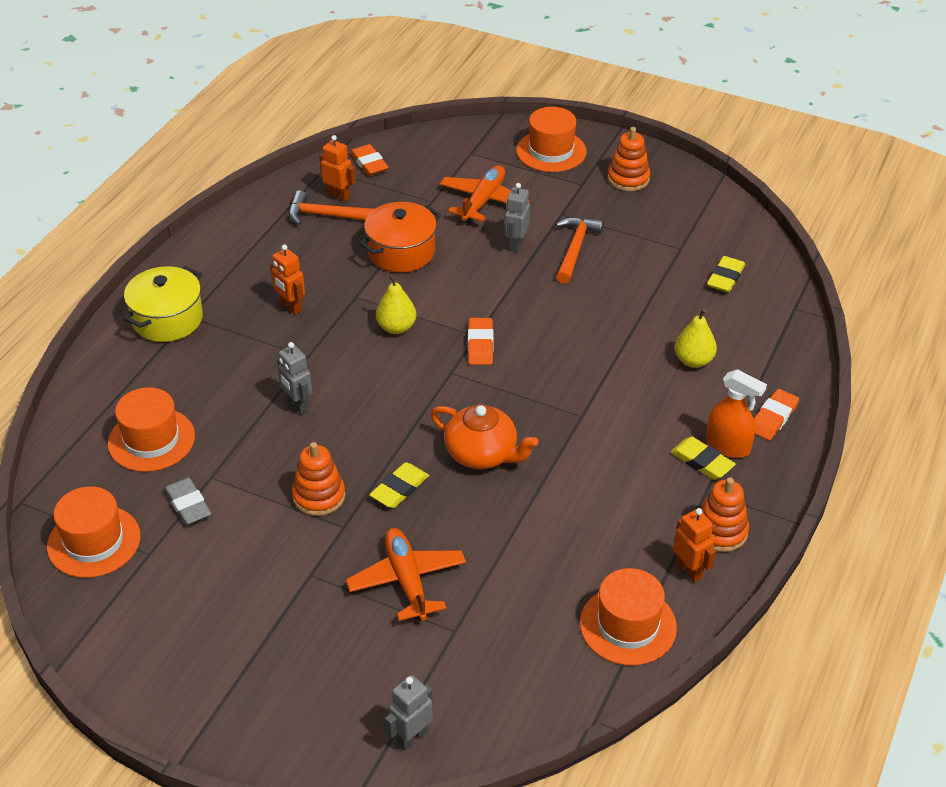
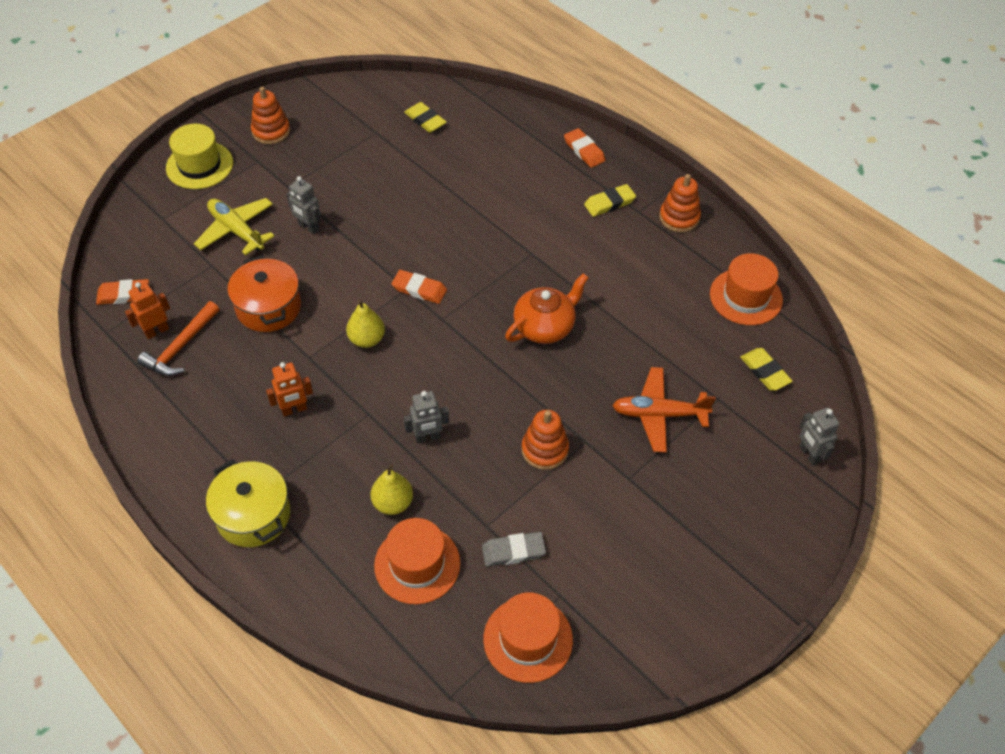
camera: 70 degrees left, 10 degrees up
yellow eraser [369,462,429,508] -> yellow eraser moved to [740,348,793,391]
orange plane [440,165,530,223] -> yellow plane [194,198,275,255]
orange hat [516,107,587,172] -> yellow hat [166,124,233,189]
orange hammer [556,217,604,284] -> none
orange robot [673,508,716,582] -> none
yellow pear [675,308,717,368] -> yellow pear moved to [370,464,413,515]
orange spray bottle [706,369,767,458] -> none

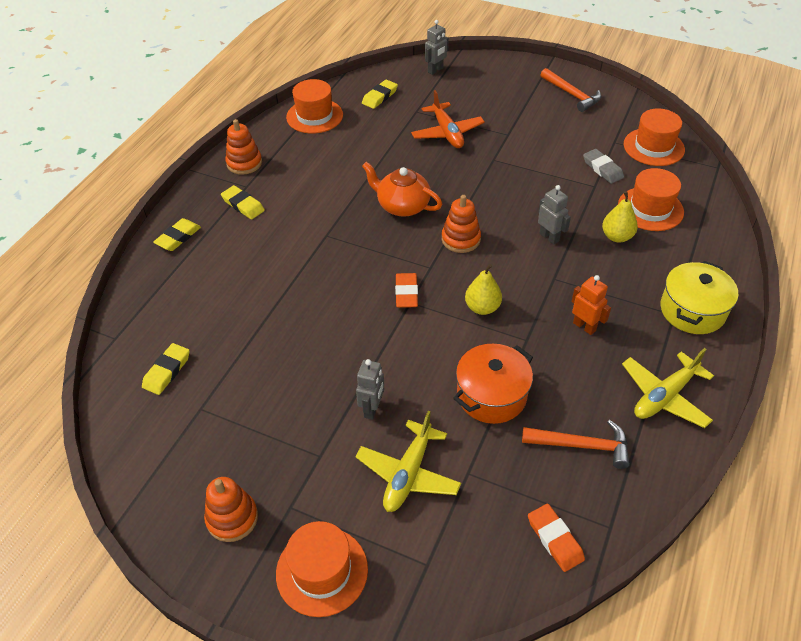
camera: 110 degrees left, 5 degrees down
orange robot [125,282,170,339] -> none
yellow hat [166,124,233,189] -> orange hat [276,521,368,617]
orange stacking toy [521,410,569,470] -> orange stacking toy moved to [442,195,481,253]
orange eraser [564,128,606,168] -> yellow eraser [153,218,201,251]
none -> orange hammer [541,68,601,112]
none -> yellow plane [622,348,714,428]

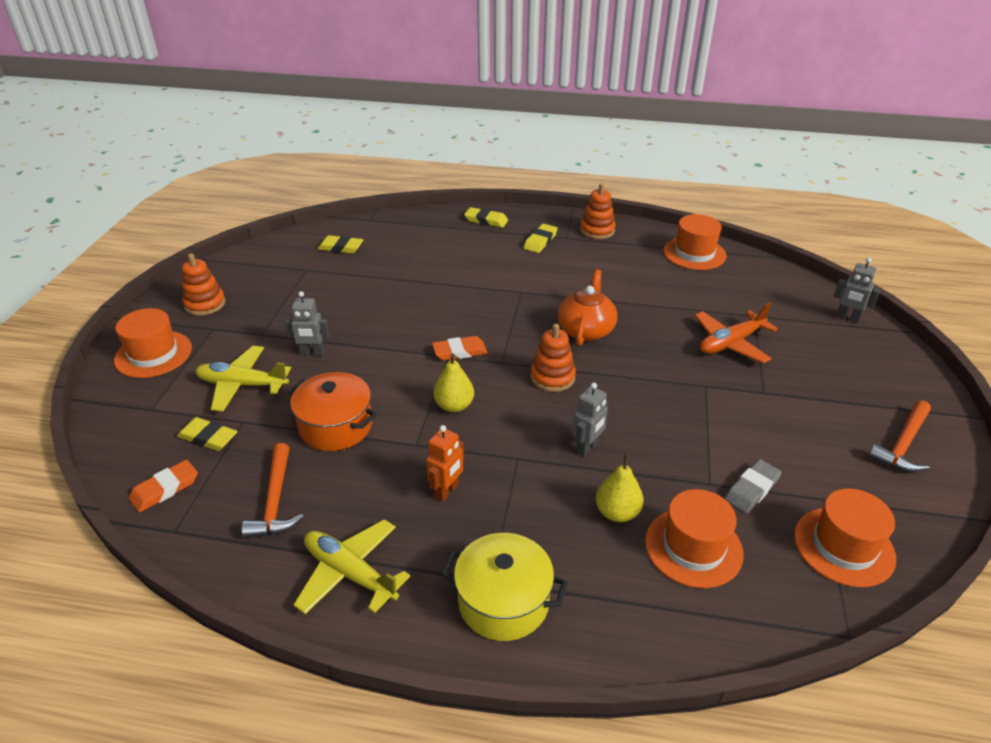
camera: 75 degrees right, 10 degrees down
yellow eraser [362,79,398,109] -> yellow eraser moved to [177,417,238,451]

